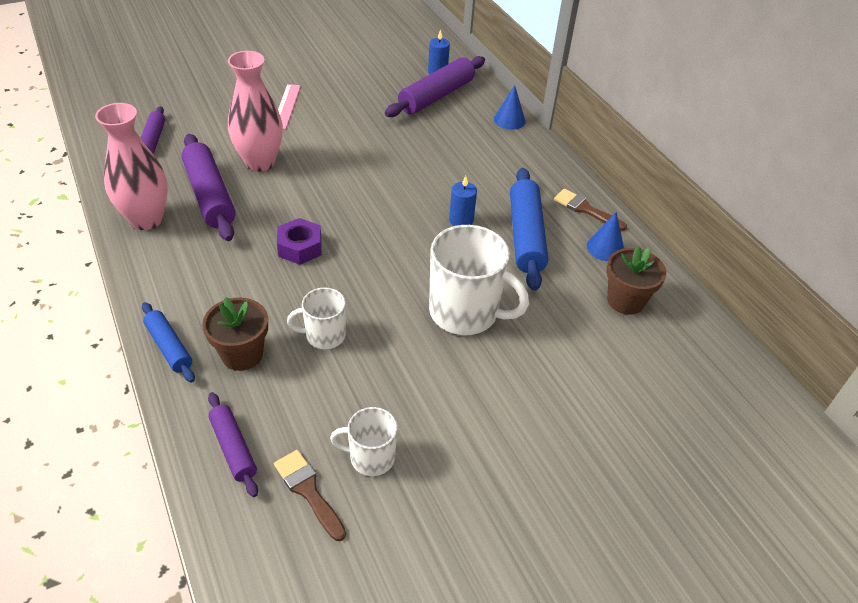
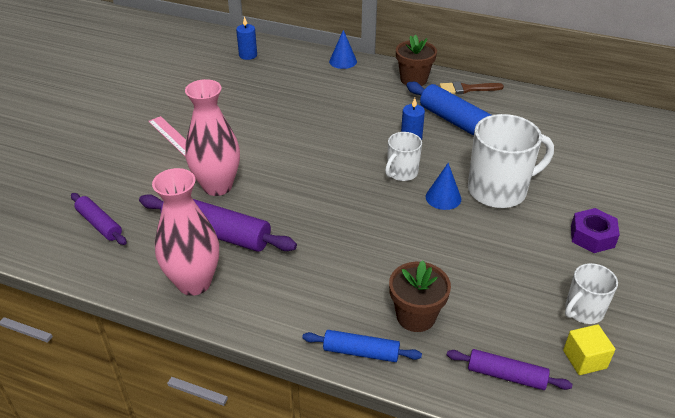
camera: 40 degrees left, 5 degrees down
brown brush [274,450,346,541] -> yellow cube [563,324,615,375]
purple nut [277,218,322,265] -> purple nut moved to [571,208,620,253]
white mug [287,288,346,349] -> white mug moved to [385,132,422,181]
purple rolling pin [385,56,485,117] -> none
blue cone [587,212,624,261] -> blue cone moved to [426,163,461,210]
brown flower pot [606,246,666,315] -> brown flower pot moved to [396,34,437,86]

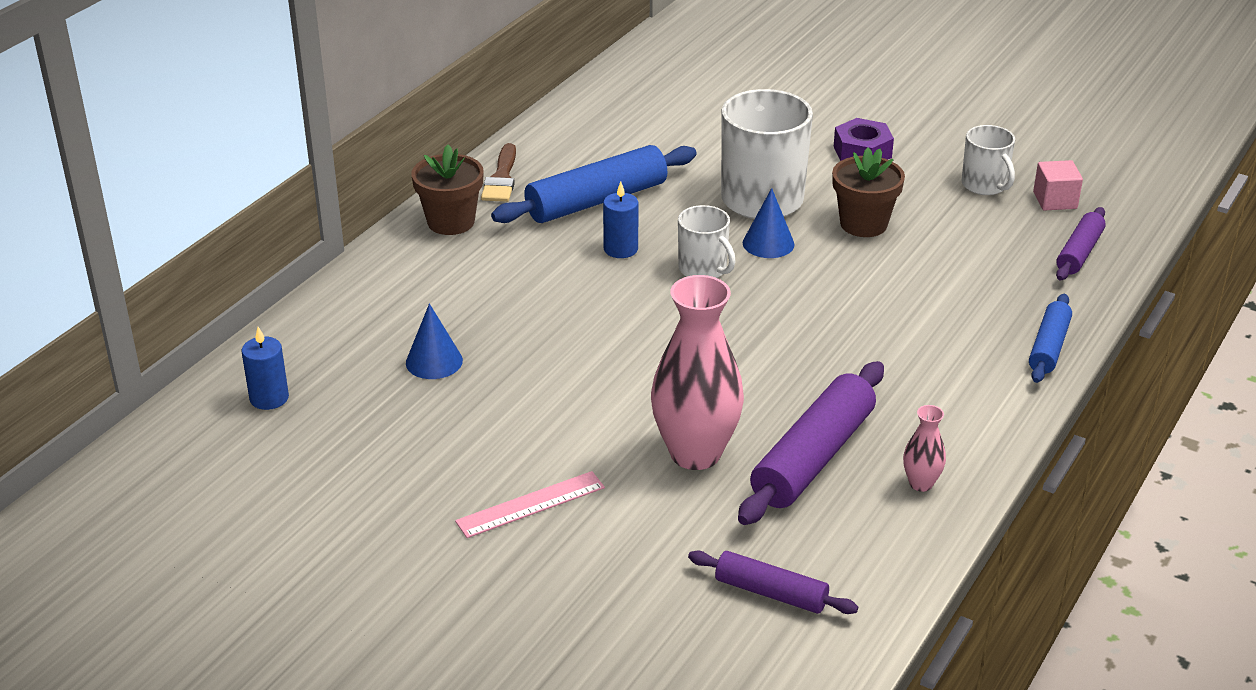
camera: 80 degrees left, 5 degrees down
purple rolling pin [71,193,127,245] -> purple rolling pin turned 60 degrees clockwise [688,550,858,614]
pink vase [152,168,219,296] -> pink vase [903,405,946,492], size x0.45
blue cone [329,30,357,69] -> blue cone moved to [406,303,463,379]
brown flower pot [389,261,451,332] -> brown flower pot moved to [832,147,905,237]
yellow cube [563,324,615,375] -> pink cube [1033,160,1083,211]

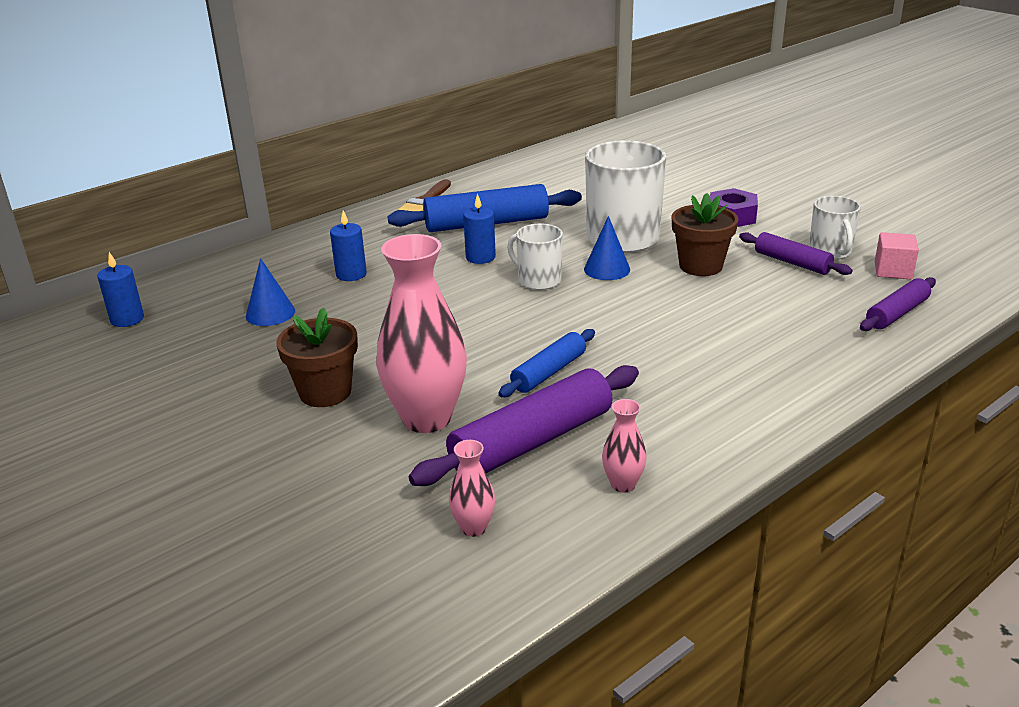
camera: 20 degrees right, 5 degrees down
brown flower pot [411,145,484,235] -> brown flower pot moved to [276,307,358,407]
pink ruler [455,471,605,538] -> none
white mug [678,205,736,278] -> white mug turned 150 degrees clockwise [507,224,563,290]
purple rolling pin [688,550,858,614] -> purple rolling pin moved to [739,232,853,275]
blue rolling pin [1029,294,1072,383] -> blue rolling pin moved to [498,329,595,397]
none -> blue candle [330,210,367,281]
none -> pink vase [449,440,495,537]

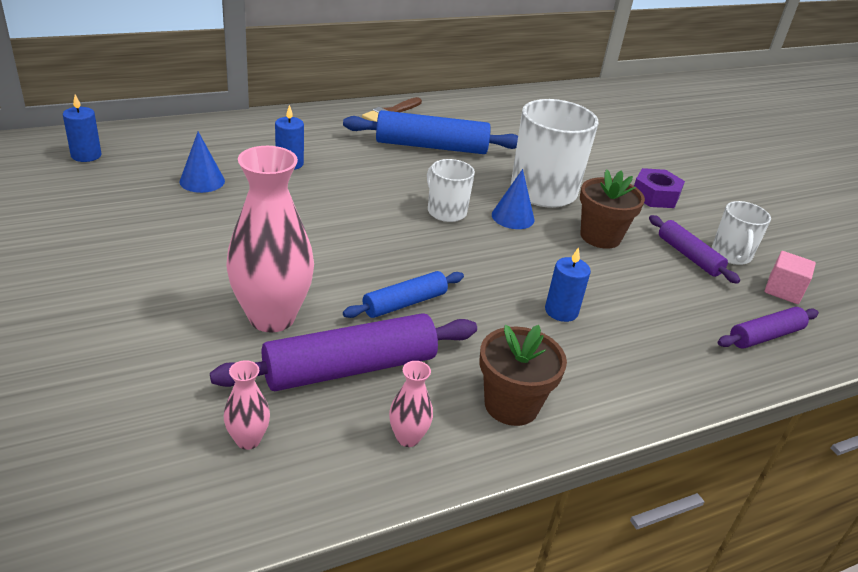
camera: 10 degrees right, 5 degrees up
brown flower pot [276,307,358,407] -> brown flower pot moved to [480,325,567,426]
blue candle [463,193,496,264] -> blue candle moved to [545,247,591,322]

